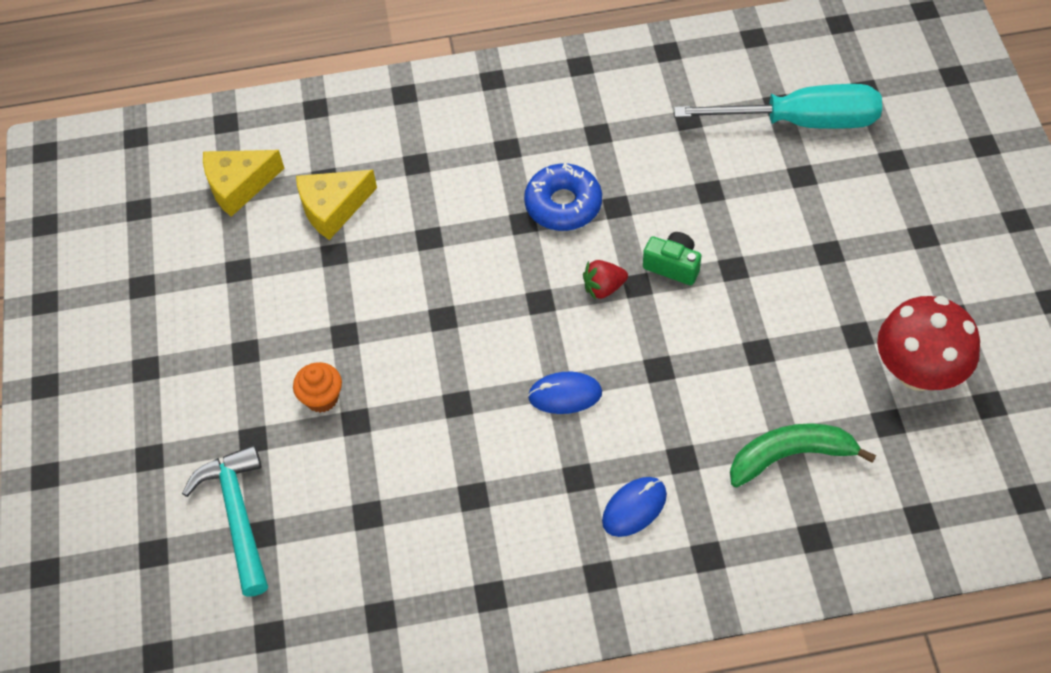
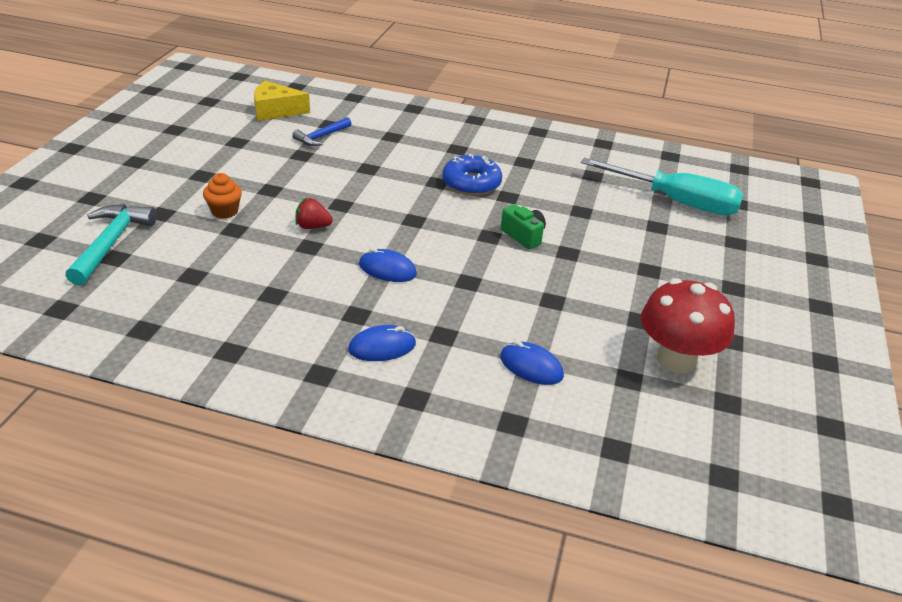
camera: 20 degrees right, 20 degrees down
yellow cheese [296,170,377,240] -> blue hammer [292,117,351,146]
red strawberry [583,260,628,300] -> red strawberry moved to [295,198,333,229]
green banana [730,423,876,488] -> blue mouse [500,341,564,385]

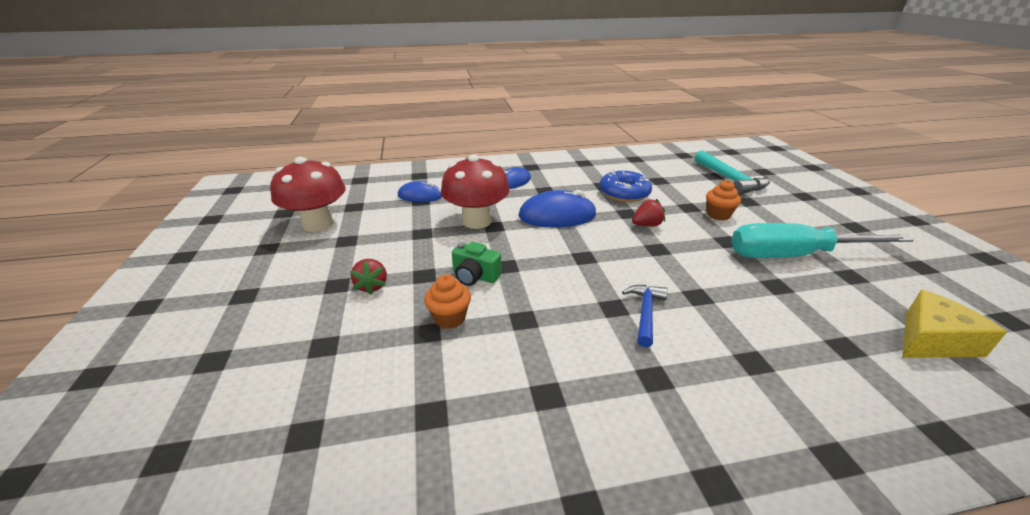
camera: 155 degrees right, 5 degrees down
blue hammer [292,117,351,146] -> blue hammer moved to [622,285,668,348]
blue mouse [359,248,417,282] -> blue mouse [518,190,596,227], size x1.59
blue donut [442,154,502,196] -> blue donut moved to [599,170,652,202]
turquoise screwdriver [581,158,744,215] -> turquoise screwdriver moved to [731,223,914,258]
none -> red strawberry [350,259,387,295]
none -> orange cupcake [424,274,471,329]
none -> red mushroom [441,154,510,229]

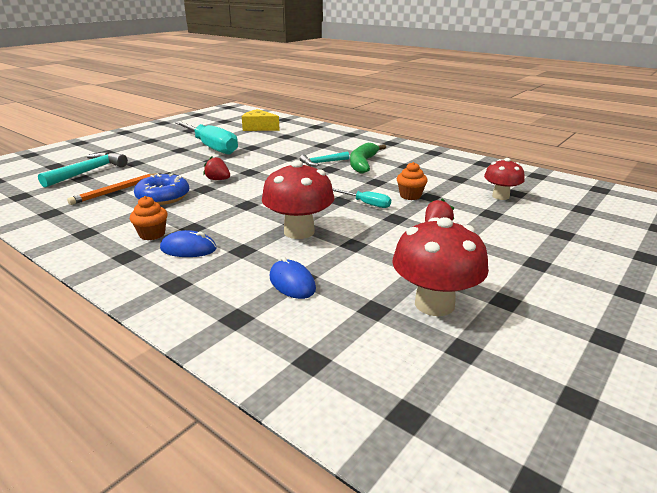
camera: 130 degrees left, 5 degrees down
green camera [452,242,502,286] -> turquoise screwdriver [332,188,391,208]
blue mouse [518,190,596,227] -> none
blue hammer [622,285,668,348] -> turquoise hammer [300,152,350,167]
orange cupcake [706,180,741,221] -> orange cupcake moved to [130,196,168,240]
none -> orange pencil [67,173,161,205]
none -> green banana [350,143,386,174]
none -> red mushroom [484,158,525,200]

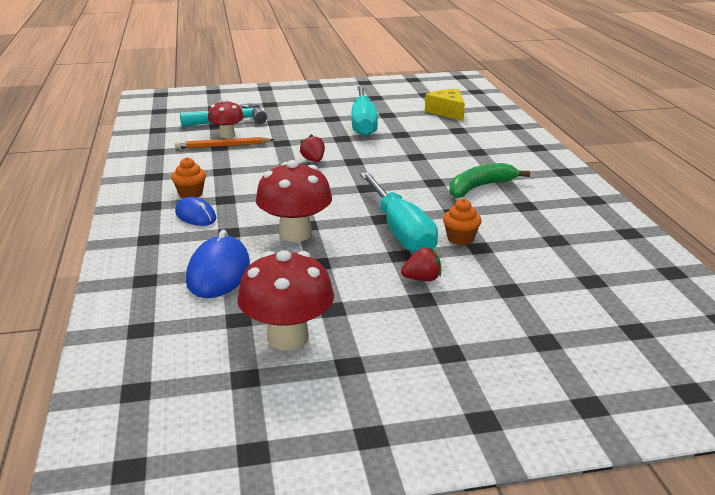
camera: 40 degrees right, 0 degrees up
blue donut [134,173,189,205] -> none
blue mouse [269,256,316,299] -> blue mouse [186,230,250,298], size x1.59
turquoise hammer [300,152,350,167] -> none
turquoise screwdriver [332,188,391,208] -> turquoise screwdriver [360,172,438,252], size x2.18
red mushroom [484,158,525,200] -> red mushroom moved to [208,99,244,138]

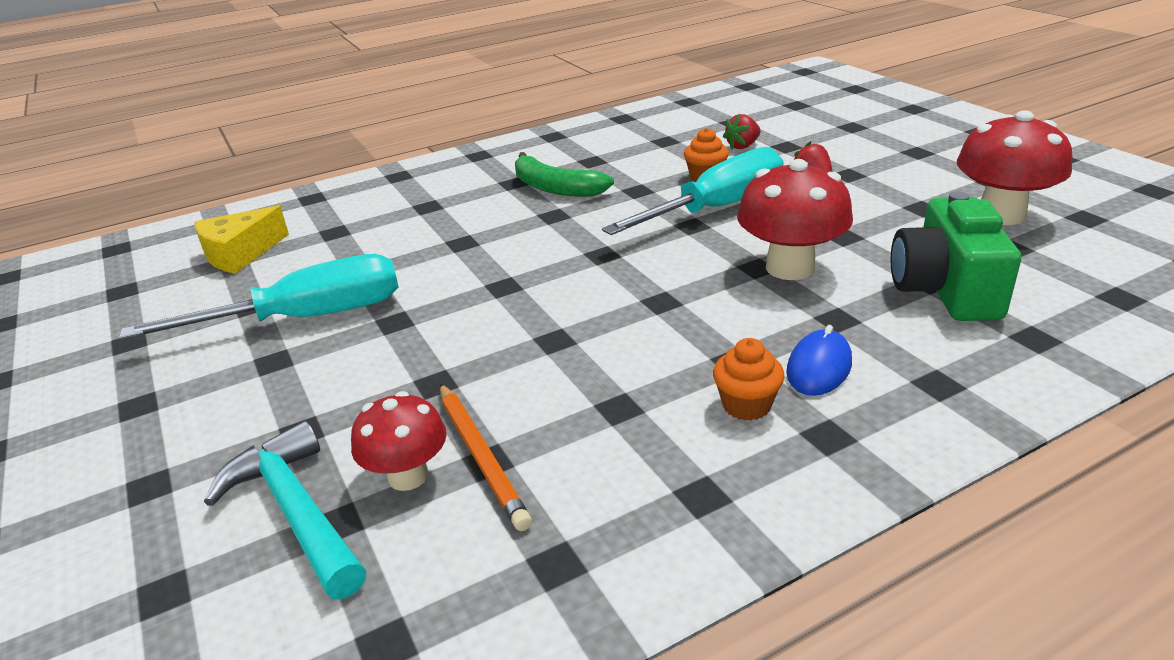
camera: 105 degrees left, 5 degrees up
blue mouse [186,230,250,298] -> green camera [891,191,1021,321]
red strawberry [300,134,325,162] -> red strawberry moved to [723,114,761,149]

